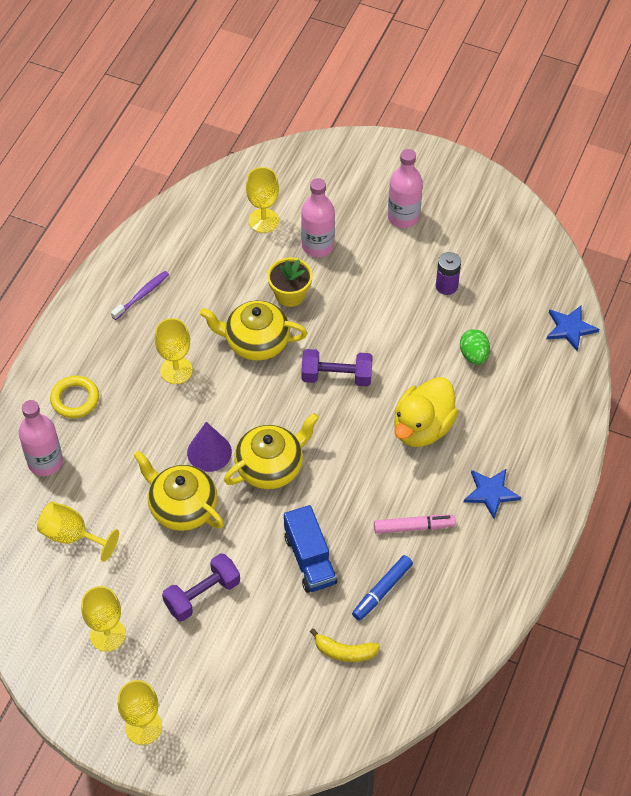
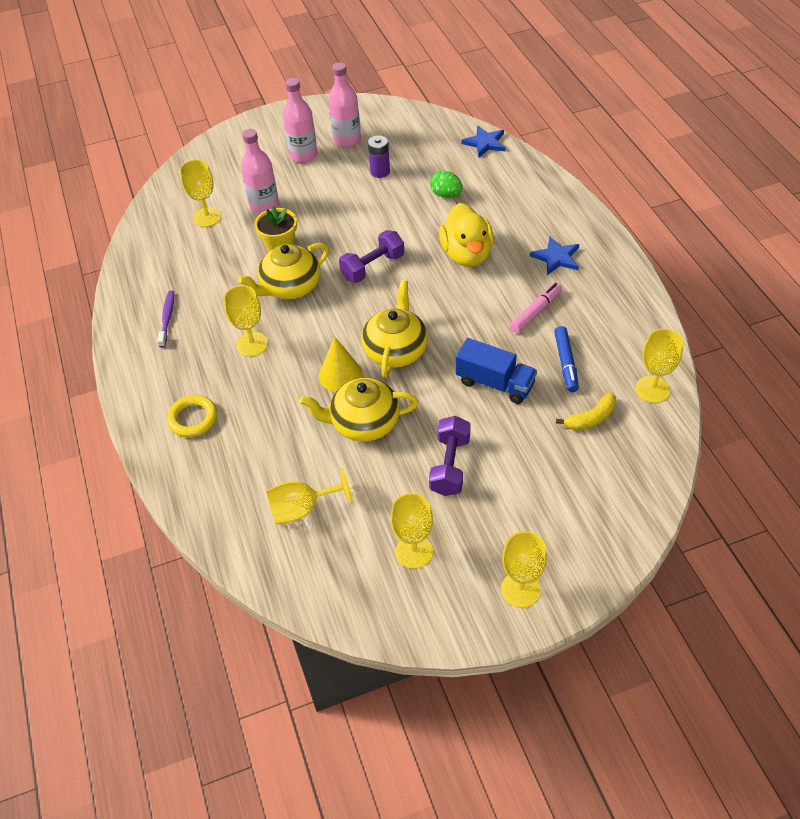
camera: 40 degrees left, 5 degrees down
pink bottle [19,400,63,476] -> pink bottle moved to [328,62,361,147]
purple cone [187,422,232,472] -> yellow cone [319,336,363,392]
none -> yellow goblet [636,328,683,403]

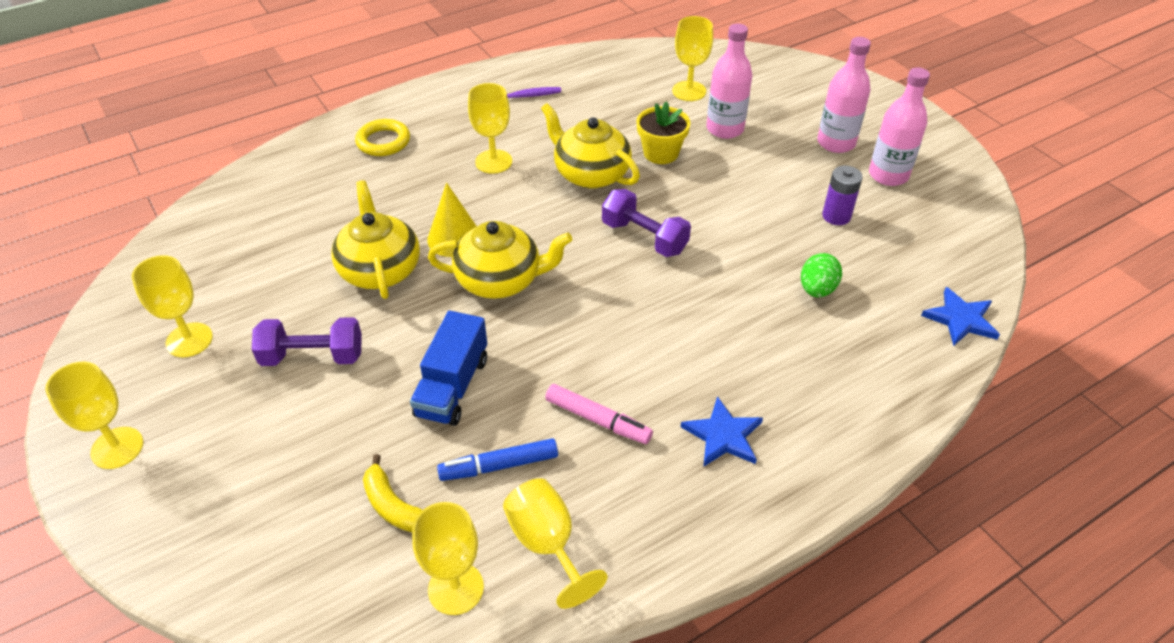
camera: 75 degrees right, 5 degrees down
yellow goblet [266,468,353,525] -> yellow goblet moved to [503,478,608,609]
yellow duck [439,203,494,267] -> none

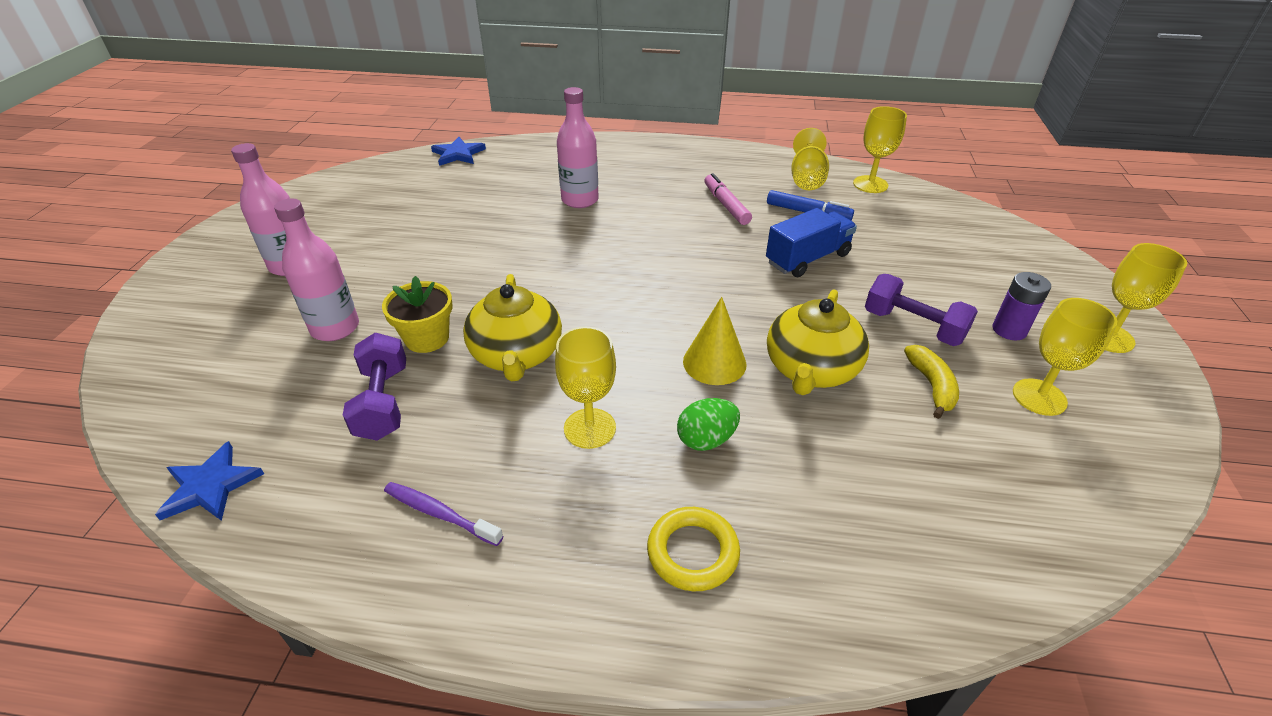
camera: 140 degrees left, 5 degrees down
yellow banana [363,454,422,532] -> yellow banana moved to [904,345,959,419]
yellow teapot [428,221,572,299] -> none
purple dumbbell [602,189,691,257] -> purple dumbbell moved to [343,333,406,441]
yellow goblet [672,16,713,101] -> none
blue star [681,396,763,467] -> blue star moved to [155,441,264,521]
green egg [801,253,842,297] -> green egg moved to [677,398,740,451]
purple battery [822,166,863,225] -> purple battery moved to [993,272,1051,340]
pink bottle [869,67,930,186] -> pink bottle moved to [557,87,599,208]

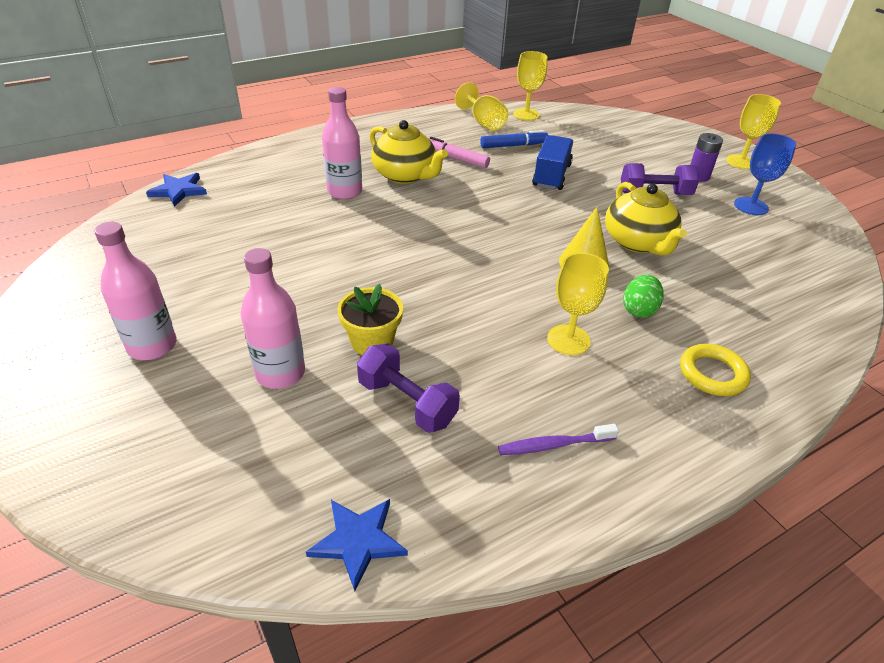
camera: 40 degrees left, 0 degrees up
yellow teapot [463,274,562,381] -> yellow teapot moved to [370,120,448,184]
yellow banana [904,345,959,419] -> none
yellow goblet [1013,298,1117,416] -> blue goblet [734,133,796,215]

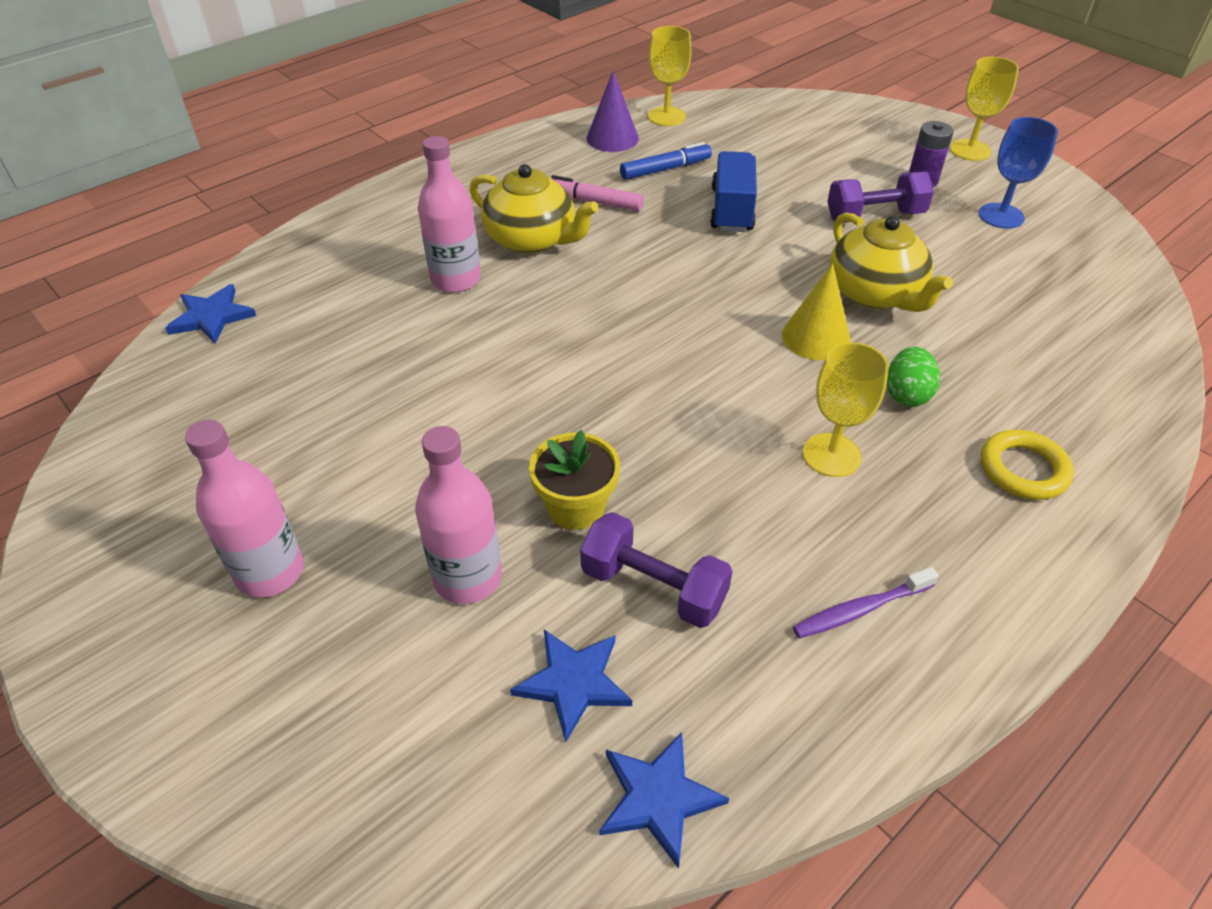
camera: 10 degrees left, 5 degrees up
yellow goblet [455,82,508,131] -> purple cone [586,71,639,152]
none -> blue star [510,629,632,742]

